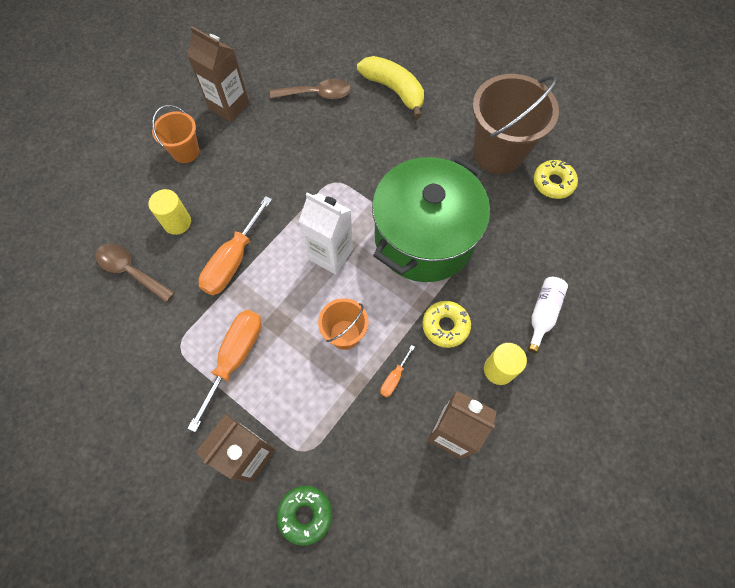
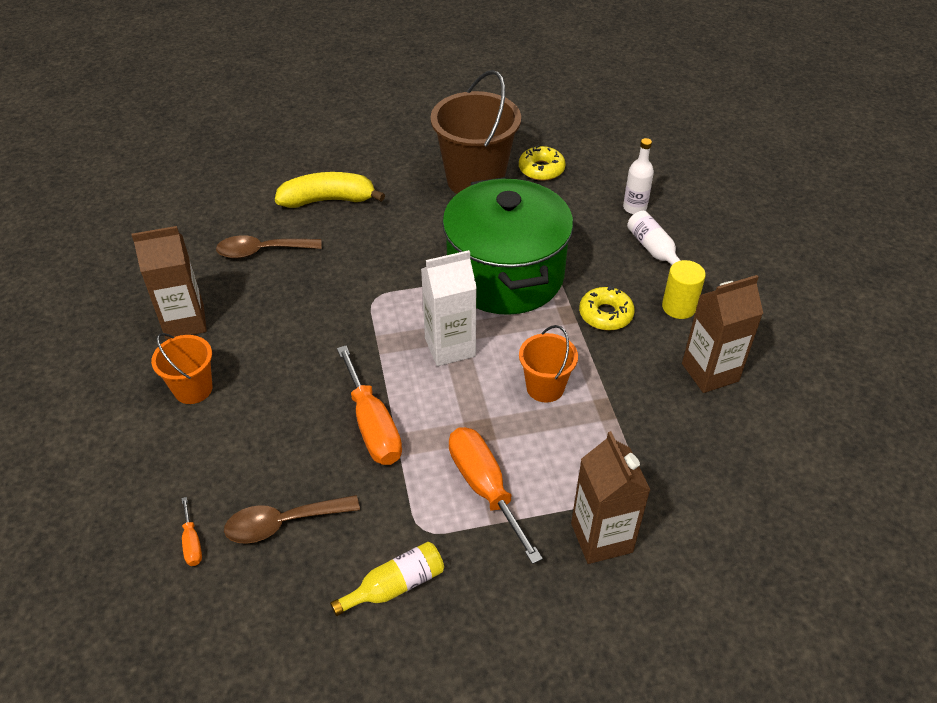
camera: 50 degrees left, 20 degrees down
yellow cylinder [149,189,191,235] -> none
brown spoon [270,79,351,99] -> brown spoon turned 135 degrees counterclockwise [216,235,322,258]
green donut [277,486,332,546] -> none
orange screwdriver [380,345,415,398] -> orange screwdriver moved to [181,497,202,566]
none -> yellow bottle [330,542,444,616]
none -> white bottle [623,138,654,214]

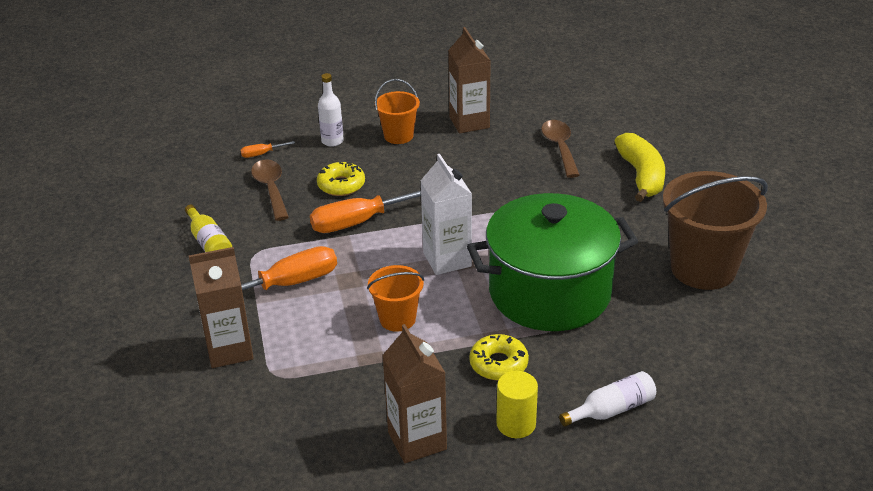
camera: 90 degrees right, 10 degrees down
yellow donut [519,145,566,181] -> yellow donut moved to [317,162,365,196]
white bottle [623,138,654,214] -> white bottle moved to [318,73,344,147]

